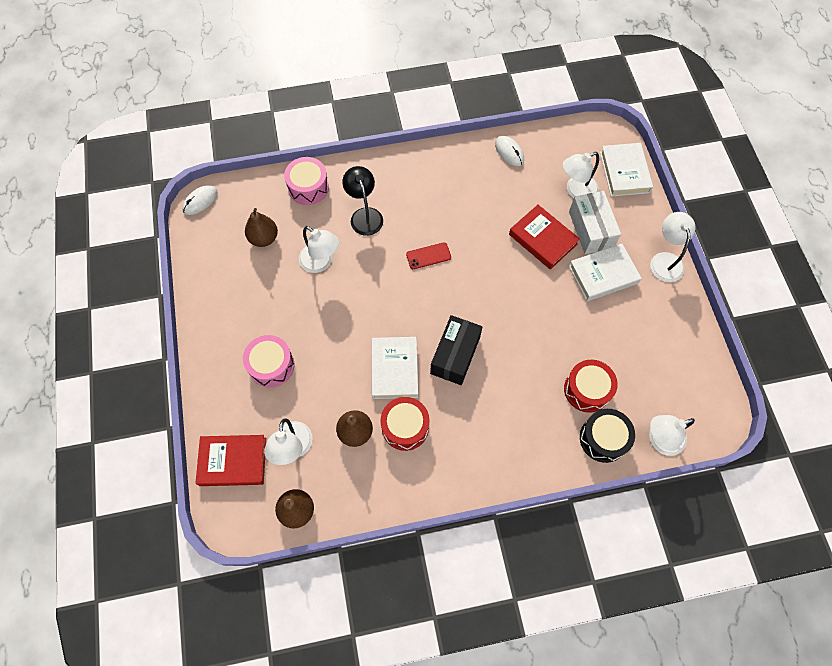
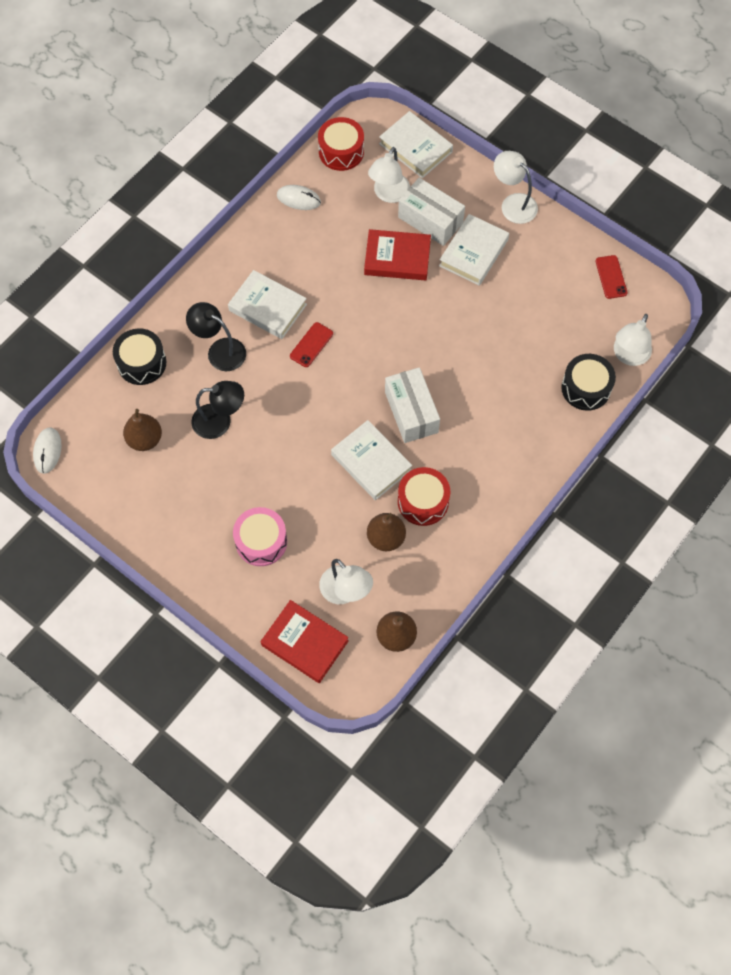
camera: 40 degrees left, 0 degrees up
red book [195,435,266,486] -> red book turned 75 degrees clockwise [261,600,349,683]
pink drum [284,157,329,205] -> black drum [113,328,166,385]
white lamp [299,226,339,273] -> black lamp [191,381,244,439]
black box [430,315,482,385] -> white box [385,367,440,443]
red drum [564,360,618,413] -> red drum moved to [318,117,364,171]
none -> white book [228,270,307,339]
none -> red phone [595,255,628,299]

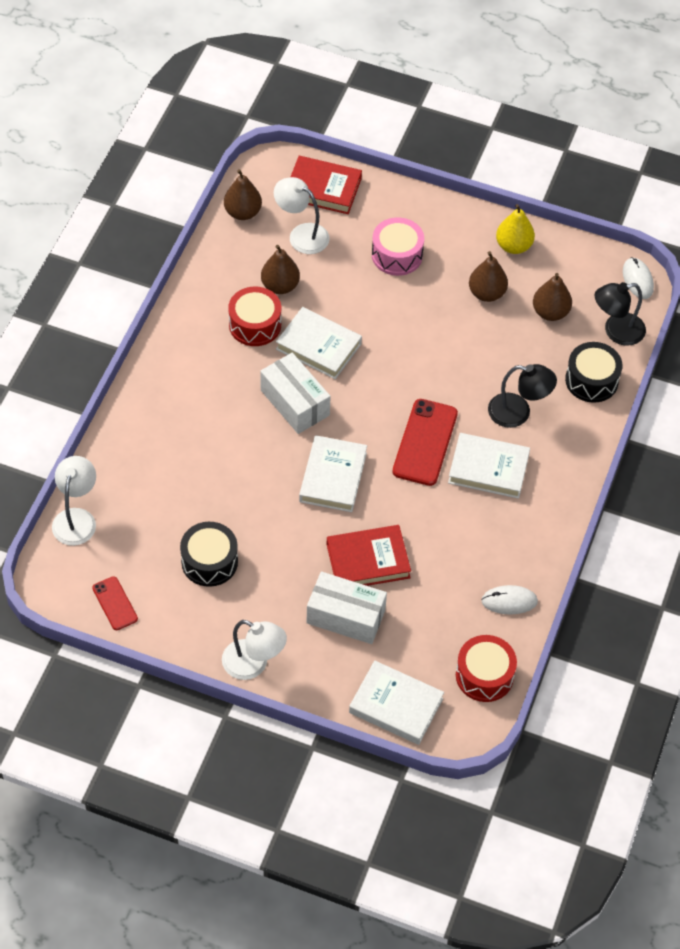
camera: 160 degrees right, 10 degrees down
black lamp [191,381,244,439] -> black lamp moved to [595,282,646,346]
red phone [290,322,333,367] -> red phone [392,399,458,486], size x1.77
white lamp [368,147,410,203] -> none
white book [439,214,509,286] -> white book moved to [299,435,367,512]
black drum [561,354,616,411] -> black drum moved to [180,522,238,587]
none -> brown pear [469,251,508,302]
none -> yellow pear [496,204,535,254]

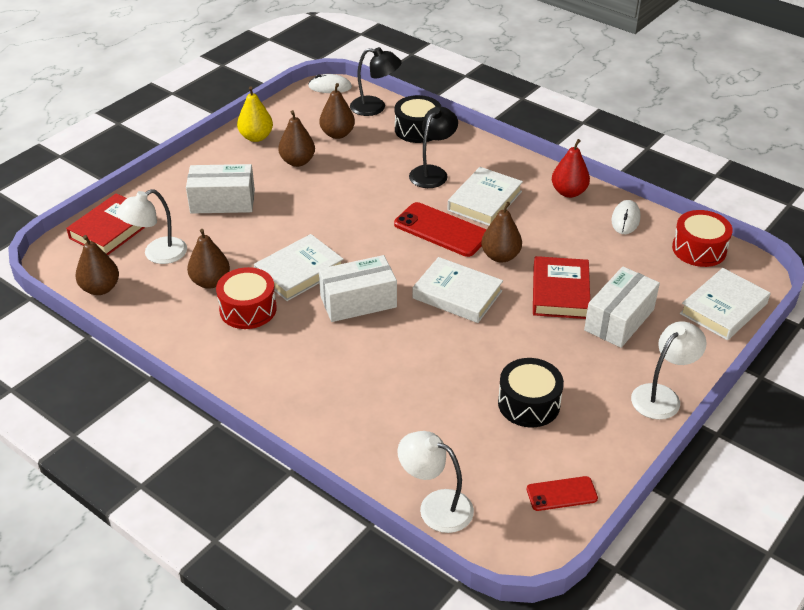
camera: 70 degrees left, 15 degrees down
pink drum [372,217,424,276] -> white box [186,164,255,214]
black lamp [595,282,646,346] -> black lamp turned 75 degrees counterclockwise [350,47,402,116]
none -> brown pear [481,202,522,263]
none -> red pear [552,139,590,198]

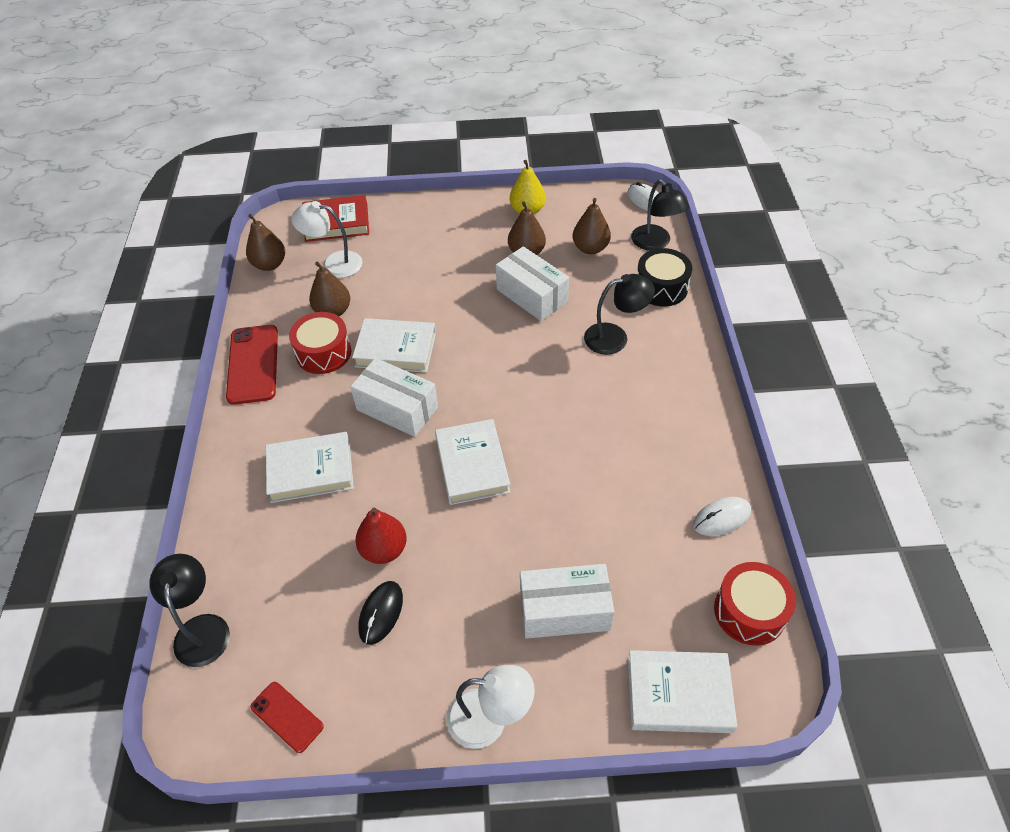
camera: 50 degrees right, 10 degrees up
white box [186,164,255,214] -> white box moved to [496,246,569,321]
red phone [394,202,486,257] -> red phone moved to [226,325,278,405]
white lamp [398,431,474,533] -> black lamp [150,554,230,667]
white book [447,167,523,226] -> white book moved to [266,432,354,503]
brown pear [481,202,522,263] -> none
black drum [498,358,564,428] -> black mouse [358,581,403,645]
red book [533,256,590,319] -> none
red pear [552,139,590,198] -> red pear moved to [355,508,407,564]

